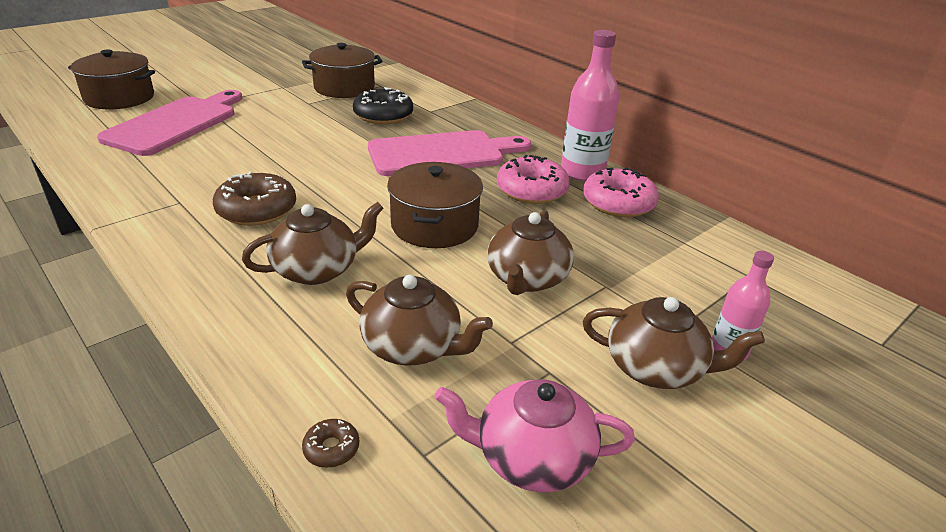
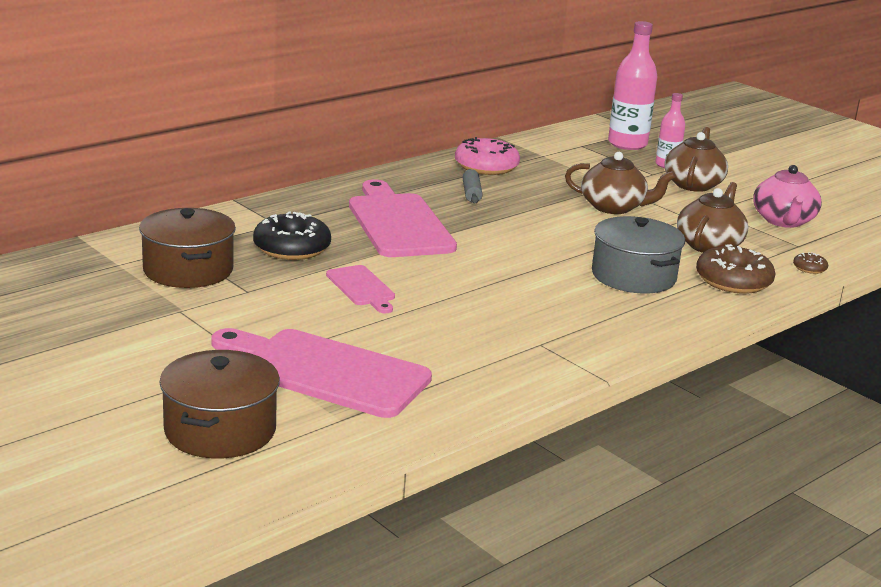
camera: 90 degrees left, 10 degrees down
brown donut [213,171,296,226] -> brown donut moved to [696,244,776,294]
brown teapot [242,202,384,285] -> grey pot [592,216,685,294]
brown pot [387,162,483,248] -> none
pink donut [497,155,570,204] -> grey rolling pin [463,169,482,204]
pink bottle [561,30,619,181] -> pink bottle moved to [608,21,658,150]
none -> pink cutting board [326,265,395,313]

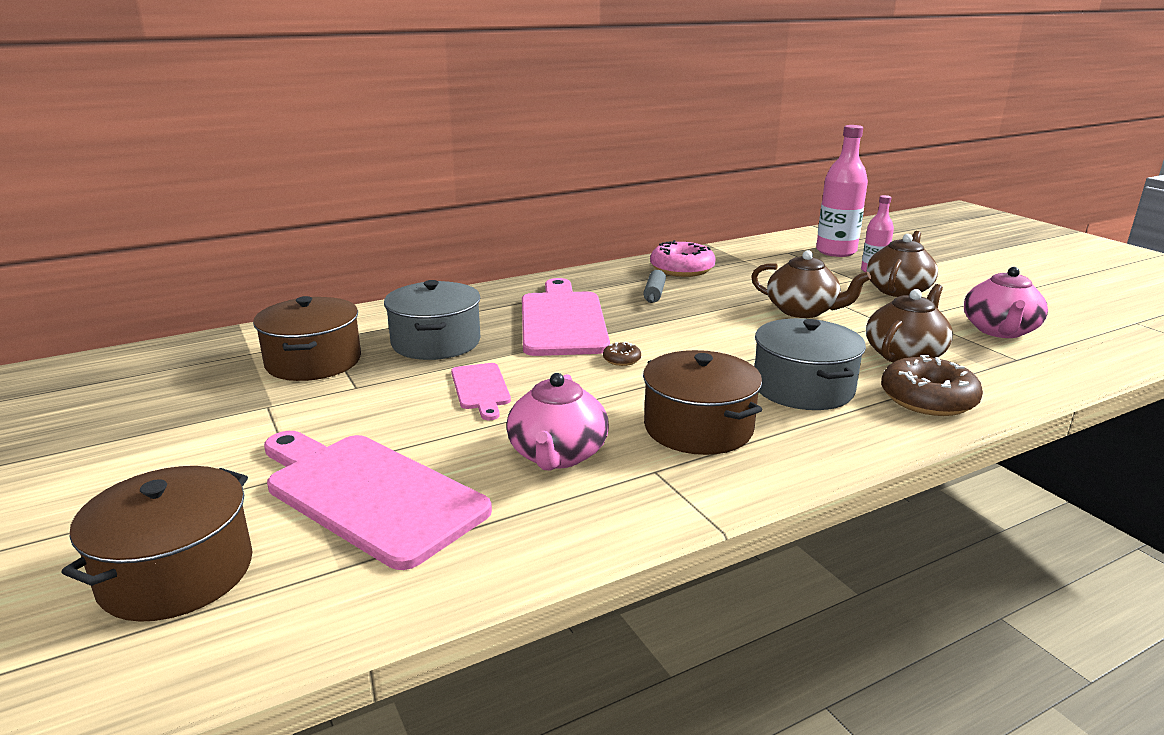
camera: 15 degrees right, 0 degrees up
black donut [253,211,331,260] -> grey pot [384,280,480,360]
brown donut [793,252,828,274] -> brown donut moved to [603,342,641,366]
none -> pink teapot [506,373,609,471]
none -> brown pot [643,350,762,455]

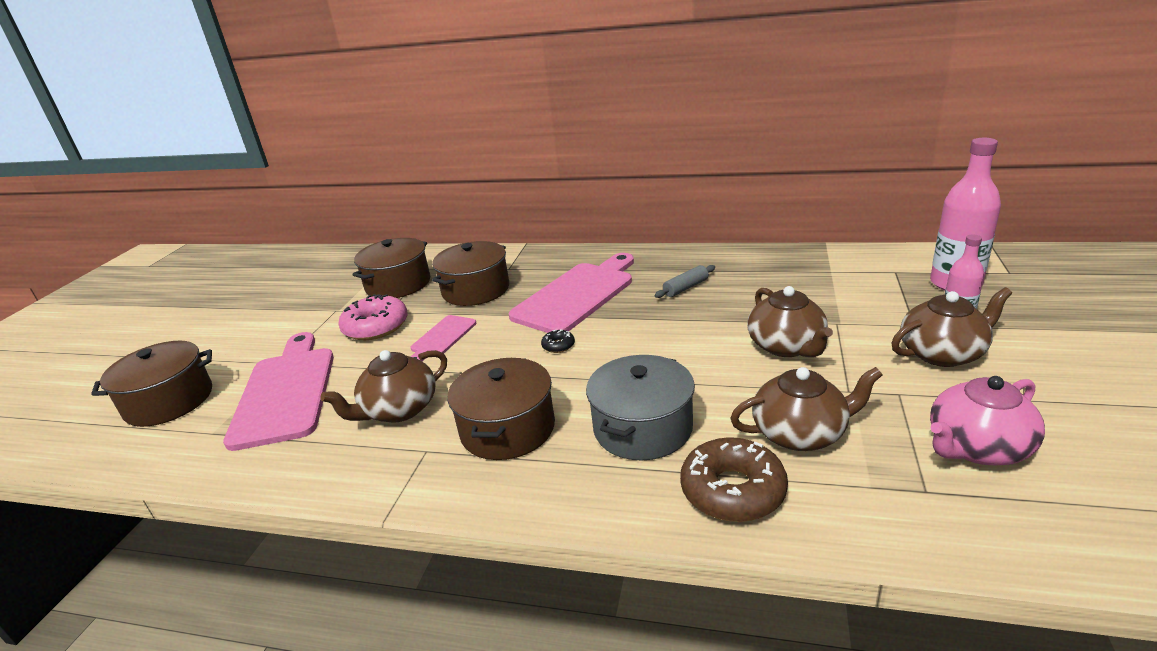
camera: 45 degrees right, 5 degrees up
grey pot [384,280,480,360] -> brown pot [432,241,509,306]
pink teapot [506,373,609,471] -> brown teapot [320,350,447,422]
brown donut [603,342,641,366] -> black donut [541,329,575,353]
pink donut [650,240,716,277] -> pink donut moved to [338,294,408,340]

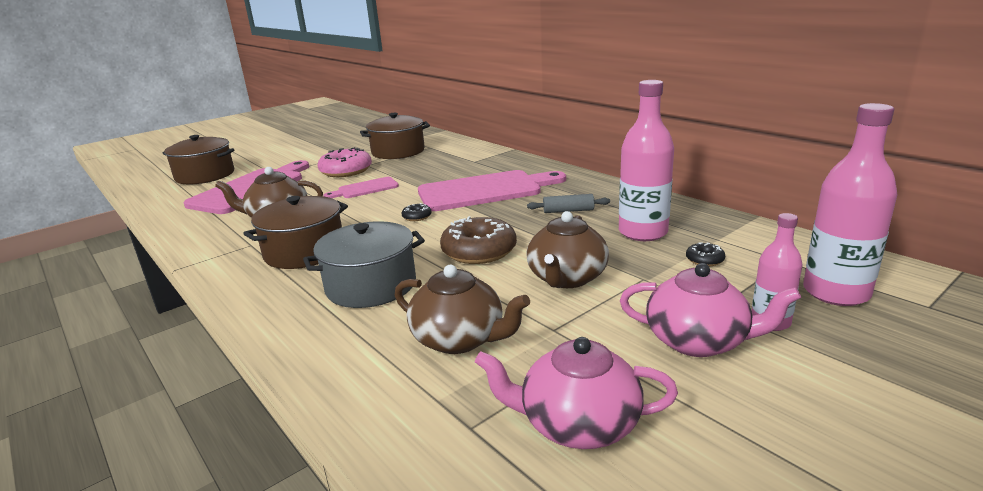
camera: 35 degrees right, 5 degrees down
brown pot [432,241,509,306] -> none
brown donut [680,437,788,522] -> brown donut moved to [440,216,517,264]
brown teapot [891,287,1012,367] -> pink teapot [620,263,801,357]
none -> pink bottle [619,80,674,241]
none -> black donut [686,243,725,266]

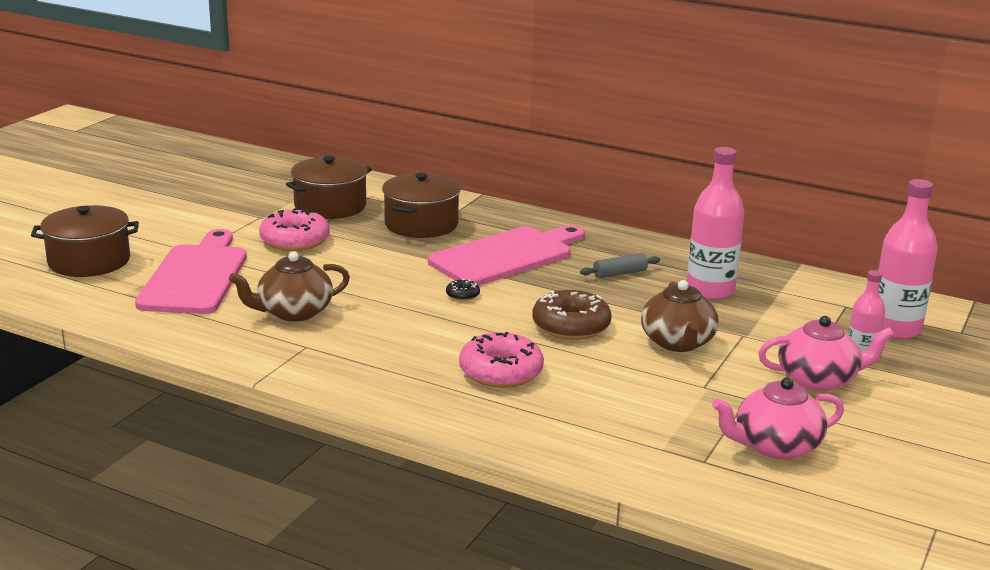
camera: 25 degrees left, 0 degrees up
brown pot [243,196,348,269] -> brown pot moved to [382,173,461,238]
grey pot [303,221,425,308] -> pink donut [459,332,544,388]
pink cutting board [323,177,399,198] -> none
brown teapot [395,265,530,354] -> none
black donut [686,243,725,266] -> none

